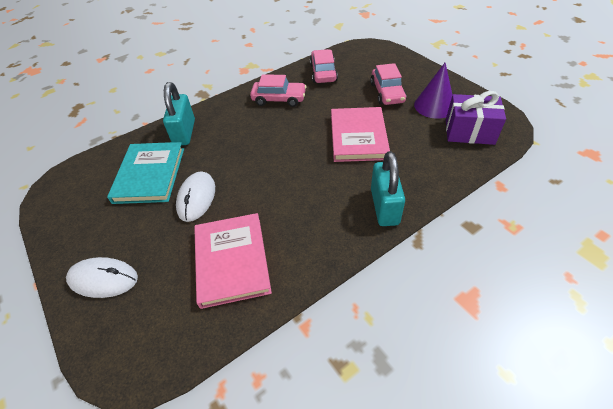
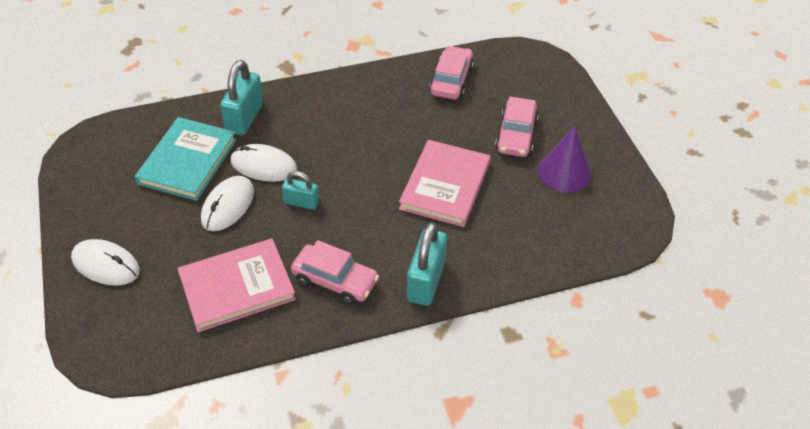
camera: 15 degrees right, 0 degrees up
pink book [194,213,272,309] -> pink book turned 60 degrees clockwise [178,239,296,332]
pink car [250,74,306,107] -> pink car moved to [291,240,379,305]
purple gift [446,91,506,145] -> none
none -> white mouse [230,144,297,182]
none -> turquoise padlock [282,171,319,210]

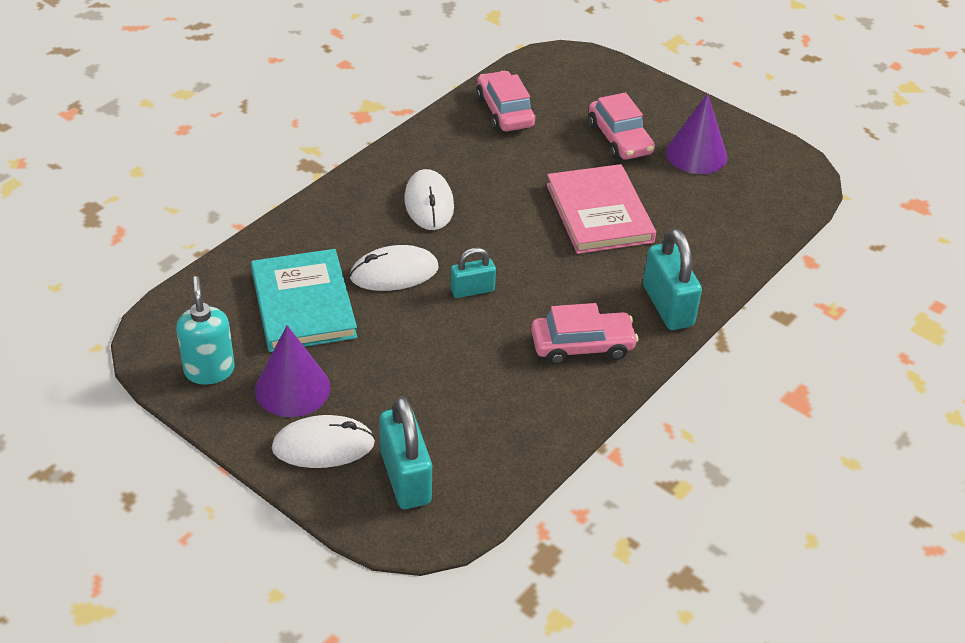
camera: 35 degrees left, 5 degrees down
pink book [178,239,296,332] -> none
white mouse [201,176,254,231] -> white mouse moved to [404,169,454,230]
turquoise padlock [220,60,264,135] -> turquoise padlock moved to [380,396,432,509]
none -> turquoise soap dispenser [176,276,235,385]
none -> purple cone [255,325,331,417]

